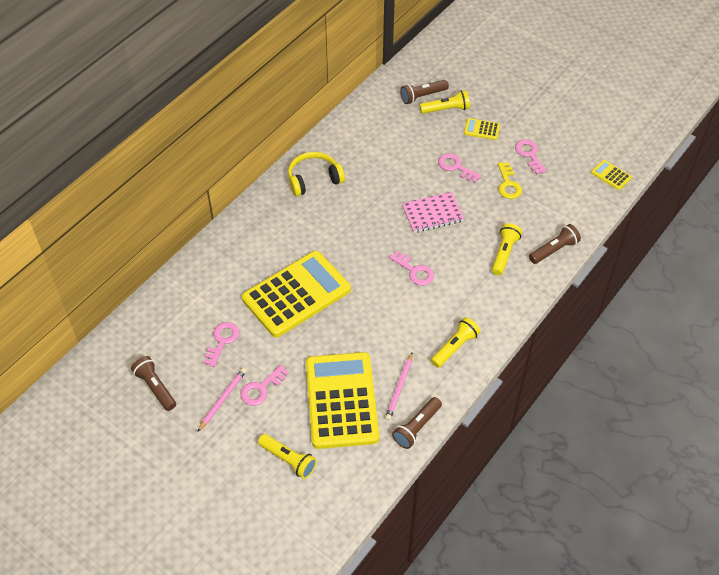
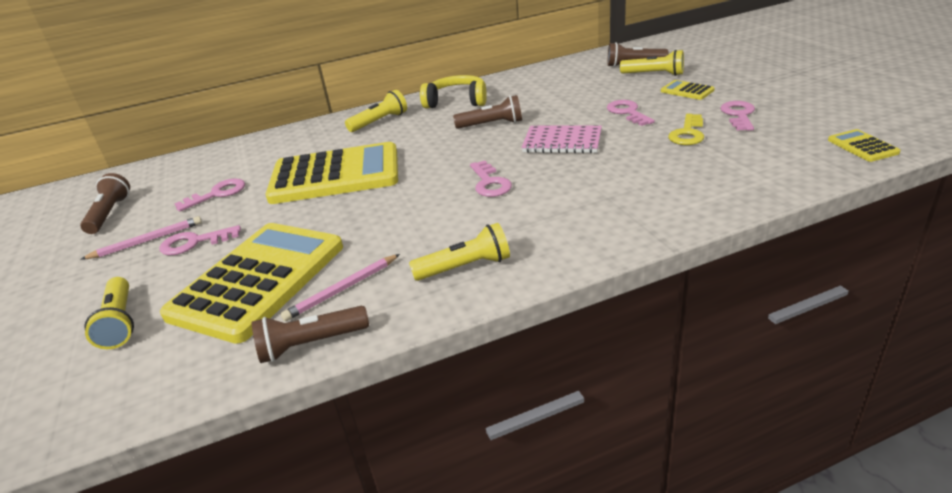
camera: 35 degrees right, 20 degrees down
yellow flashlight [492,223,522,275] -> yellow flashlight moved to [345,90,407,132]
brown flashlight [529,224,581,264] -> brown flashlight moved to [453,95,522,129]

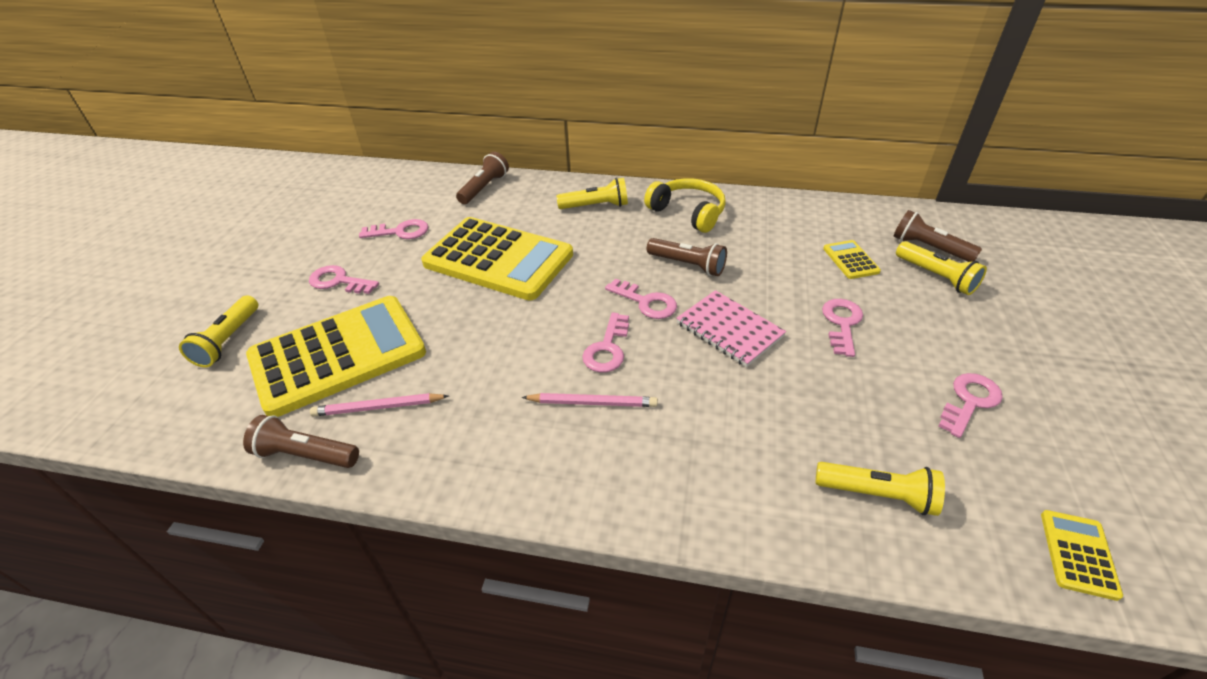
camera: 30 degrees right, 10 degrees up
brown flashlight [80,173,130,234] -> brown flashlight moved to [456,152,509,204]
pink pencil [80,216,202,260] -> pink pencil moved to [522,393,658,407]
yellow flashlight [409,223,510,281] -> yellow flashlight moved to [816,462,945,516]
yellow calculator [661,80,715,100] -> yellow calculator moved to [823,240,881,279]
yellow key [668,114,704,145] -> none
none -> pink key [605,278,677,319]

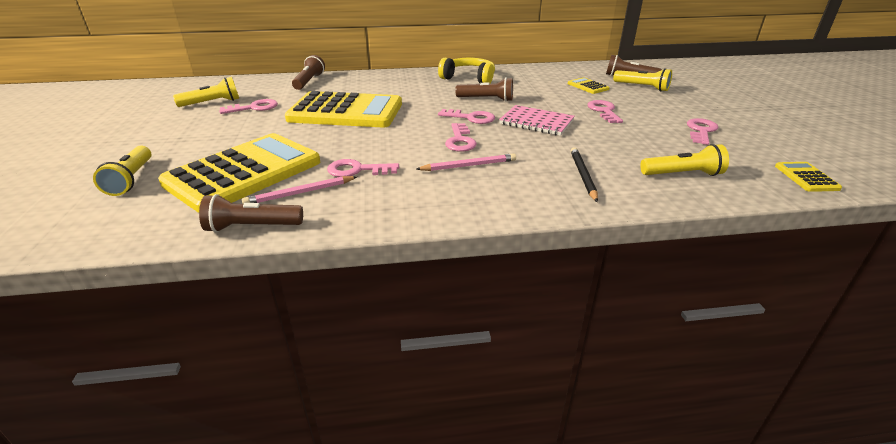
camera: 20 degrees left, 10 degrees down
pink key [309,265,379,294] -> pink key moved to [327,159,399,177]
yellow flashlight [556,178,628,209] -> yellow flashlight moved to [173,77,239,107]
none -> black pencil [571,147,598,202]

